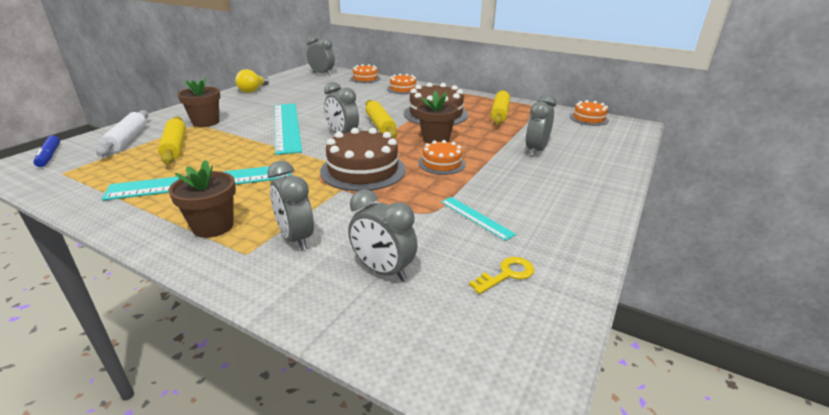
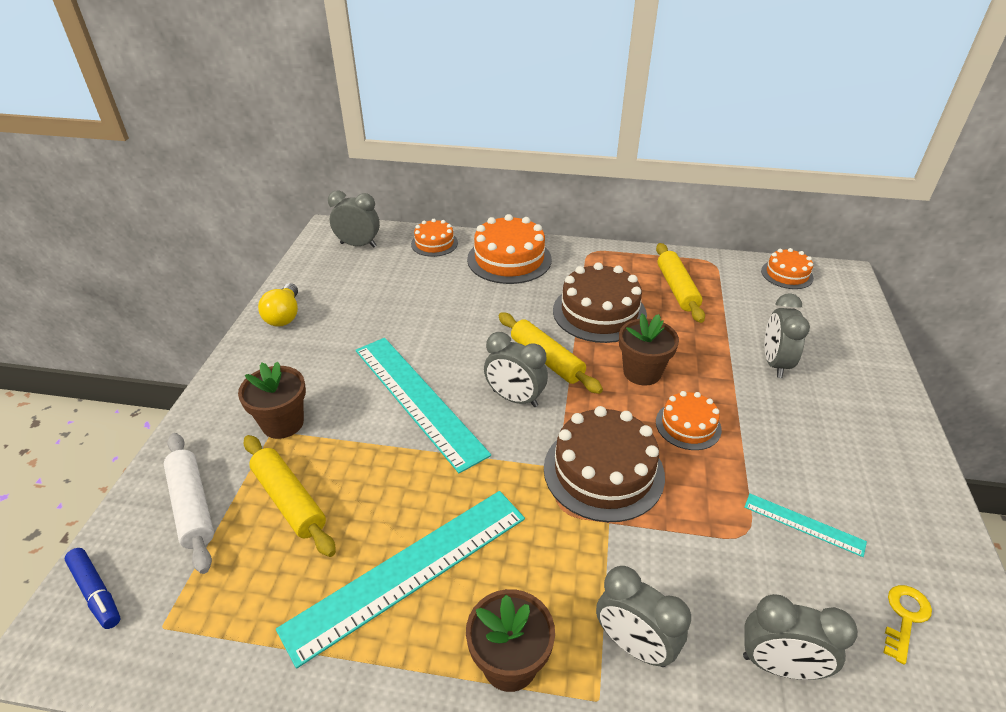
camera: 20 degrees left, 10 degrees up
orange cake [387,74,416,94] -> orange cake [467,214,552,284], size x1.74

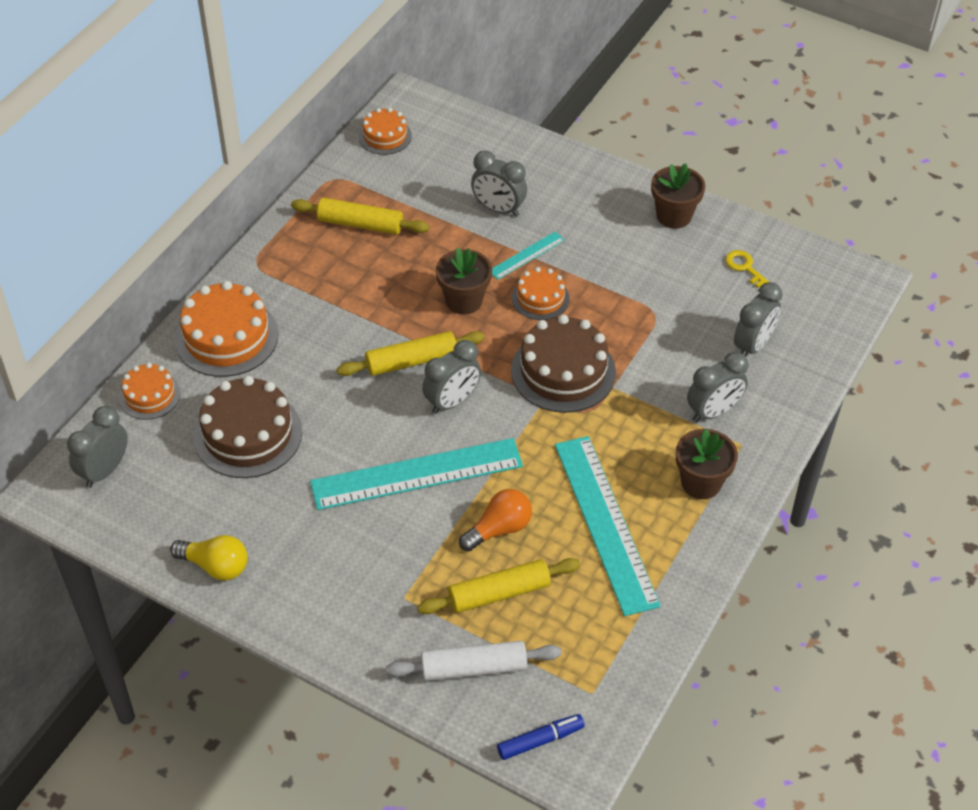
camera: 70 degrees left, 10 degrees up
brown flower pot [238,362,306,439] -> brown flower pot moved to [651,163,705,229]
brown cake [553,262,647,343] -> brown cake moved to [193,376,302,478]
turquoise ruler [744,494,867,557] -> turquoise ruler moved to [492,232,565,280]
none -> orange light bulb [459,489,532,551]

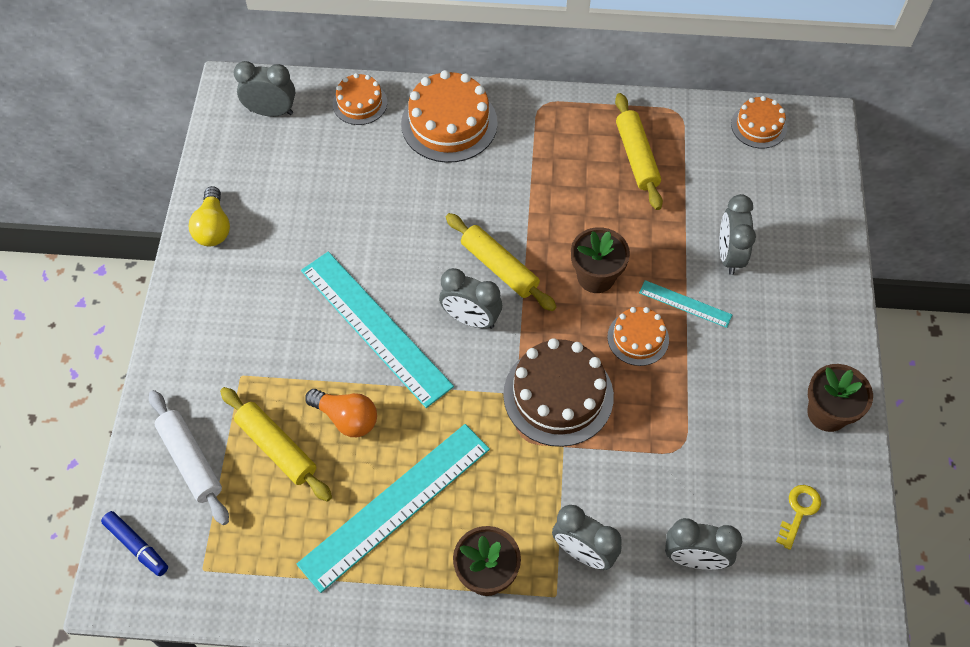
camera: 65 degrees right, 10 degrees up
brown cake [193,376,302,478] -> none

